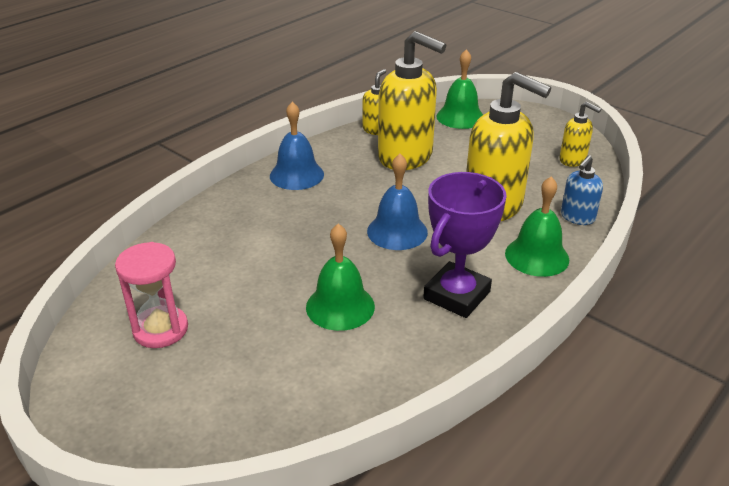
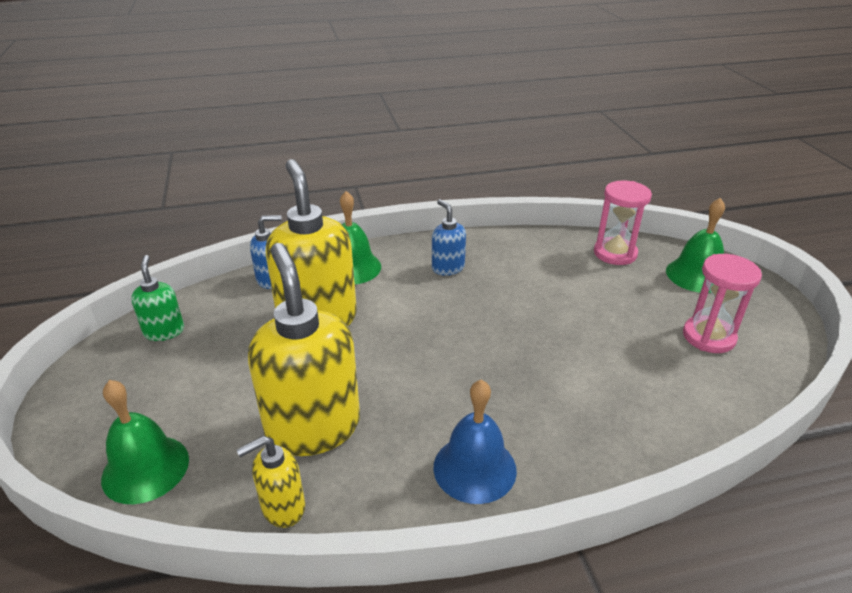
camera: 145 degrees left, 0 degrees up
green bell [306,224,375,331] -> green bell moved to [666,198,725,293]
blue bell [367,154,428,250] -> none
purple trophy [423,172,507,318] -> blue soap dispenser [432,199,466,276]
yellow soap dispenser [559,102,601,167] -> green soap dispenser [131,255,184,341]
none -> pink hourglass [594,180,652,265]

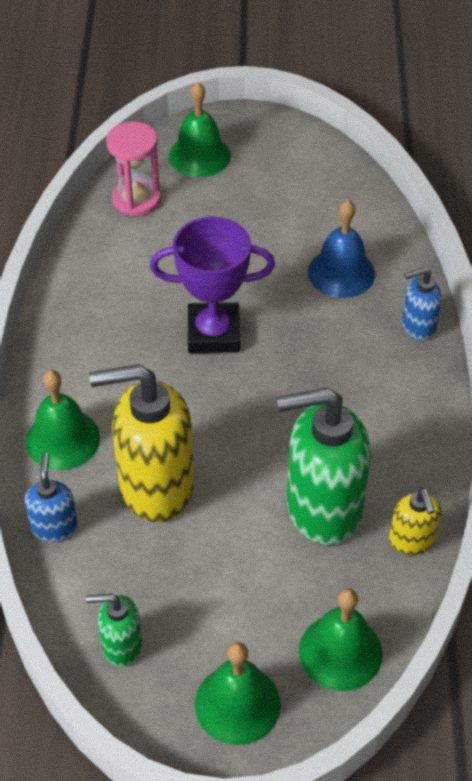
camera: 75 degrees left, 15 degrees up
yellow soap dispenser [248,243,360,456] -> green soap dispenser [277,388,371,545]
blue soap dispenser [432,199,466,276] -> blue soap dispenser moved to [402,267,442,341]
blue bell [433,380,517,504] -> blue bell moved to [308,200,375,298]
pink hourglass [683,254,762,353] -> none
none -> purple trophy [150,216,275,353]
none -> green bell [195,642,281,745]

